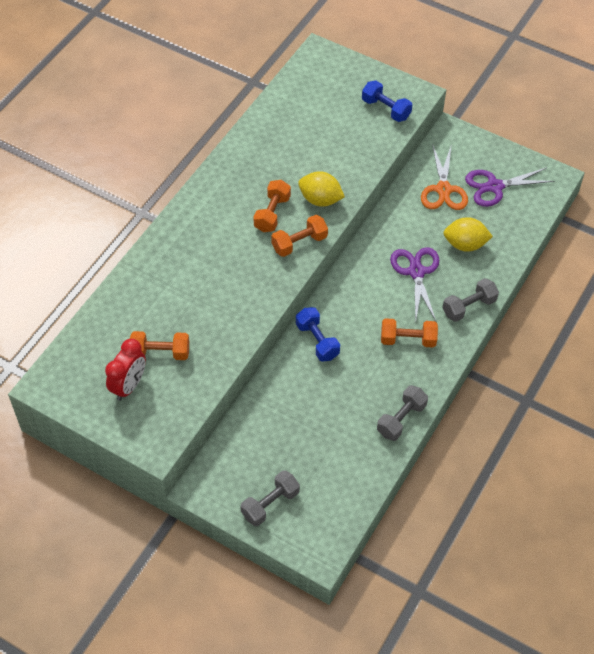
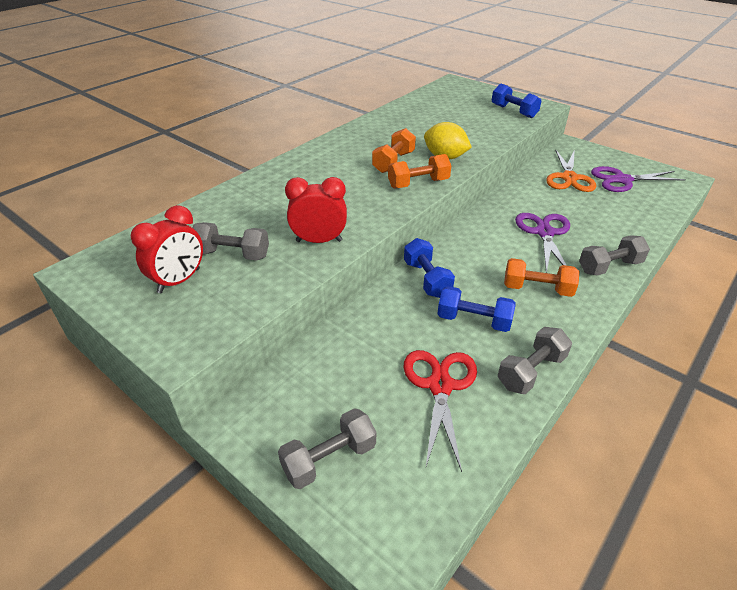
camera: 10 degrees right, 15 degrees down
orange dumbbell [130,331,189,360] -> grey dumbbell [193,222,269,260]
yellow lemon [443,217,493,252] -> none
none -> red clock [285,177,347,243]
none -> red scissors [404,350,477,472]
none -> blue dumbbell [437,286,516,332]

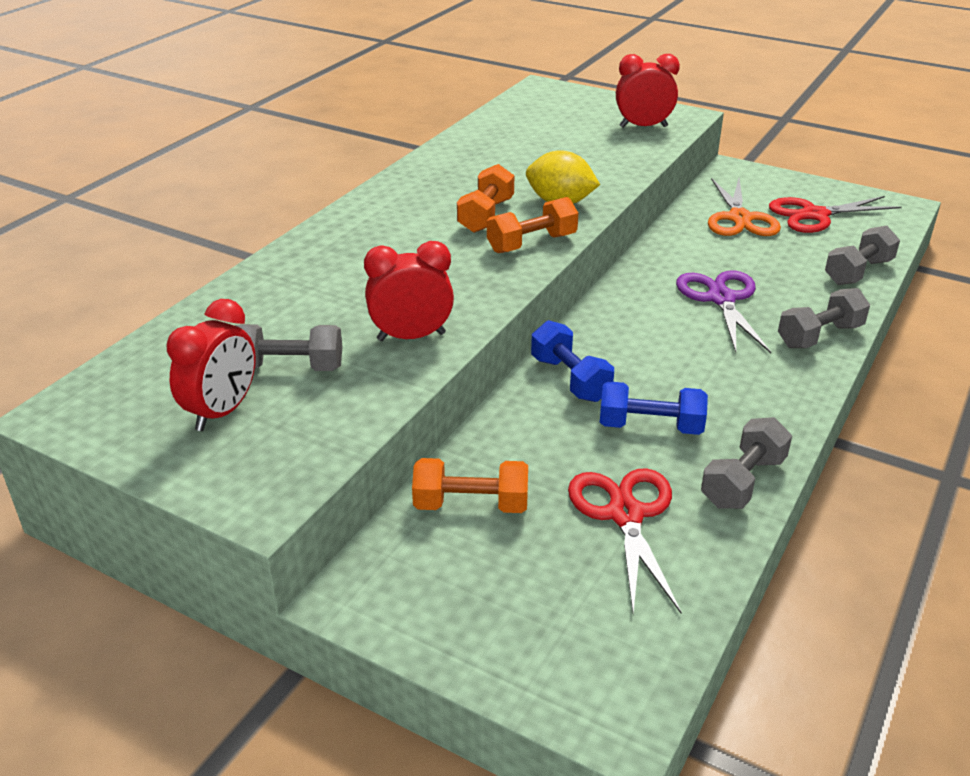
camera: 10 degrees left, 5 degrees down
grey dumbbell [278,408,376,489] -> grey dumbbell moved to [825,226,900,285]
blue dumbbell [492,83,542,118] -> red clock [616,54,680,128]
orange dumbbell [504,258,580,297] -> orange dumbbell moved to [412,458,528,513]
purple scissors [591,166,686,192] -> red scissors [769,196,902,233]

